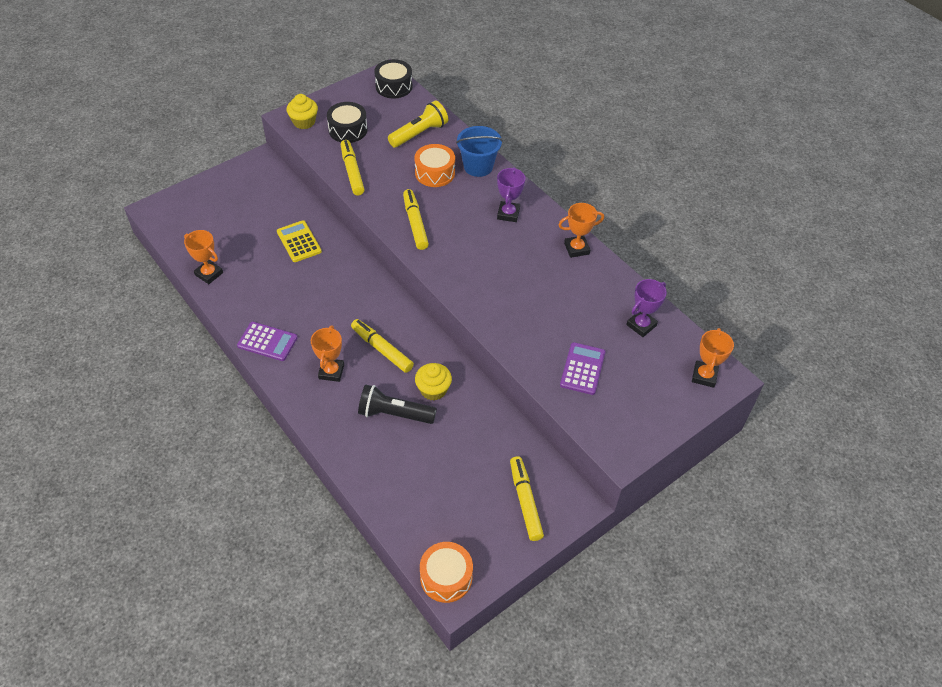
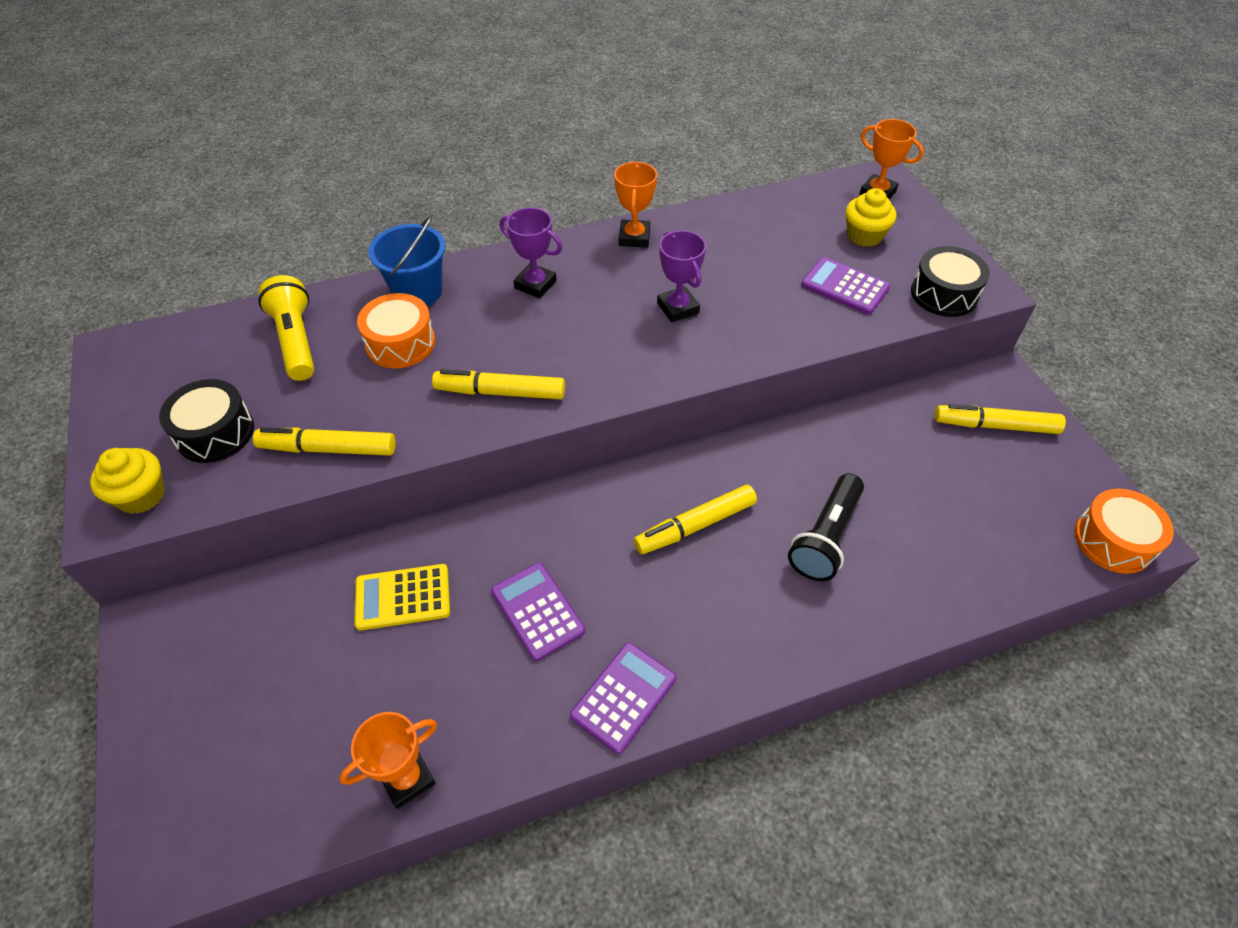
camera: 70 degrees left, 0 degrees up
orange trophy [311,325,344,382] -> none
black drum [374,59,413,98] -> black drum moved to [911,246,990,317]
yellow cupcake [415,363,452,401] -> yellow cupcake moved to [846,188,896,247]
purple trophy [626,279,667,337] -> purple trophy moved to [657,230,706,322]
none -> purple calculator [491,562,585,661]

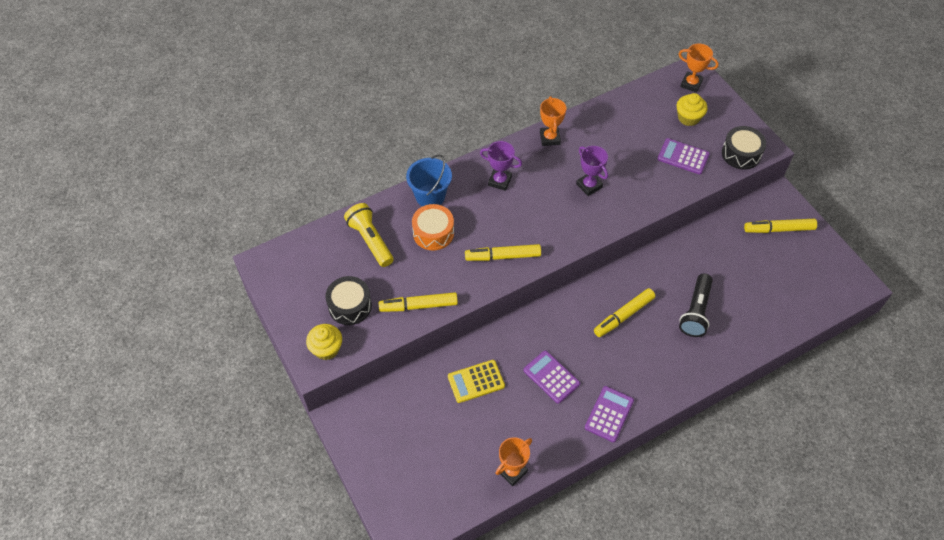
camera: 10 degrees left, 5 degrees up
orange drum [1074,488,1174,574] -> none

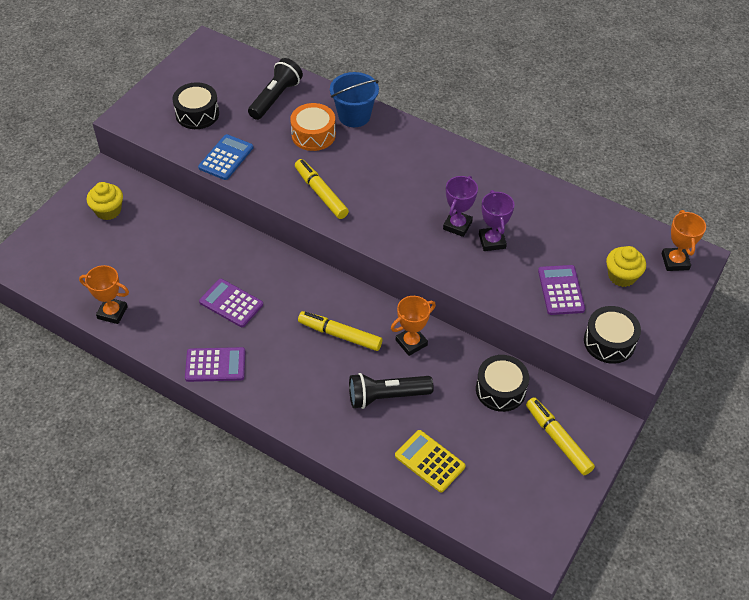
camera: 60 degrees right, 5 degrees down
yellow cupcake [306,324,342,360] -> yellow cupcake moved to [87,182,123,220]
yellow flashlight [344,203,394,267] -> black flashlight [248,58,303,120]
yellow marker [379,292,458,312] -> blue calculator [198,134,253,180]
yellow calculator [448,360,505,403] -> yellow calculator moved to [395,430,465,492]
purple trophy [480,141,522,191] -> purple trophy moved to [479,190,515,251]
purple calculator [523,350,580,404] -> purple calculator turned 75 degrees counterclockwise [199,279,263,327]
orange trophy [540,97,566,146] -> orange trophy moved to [391,296,436,356]
none -> black drum [476,355,529,412]

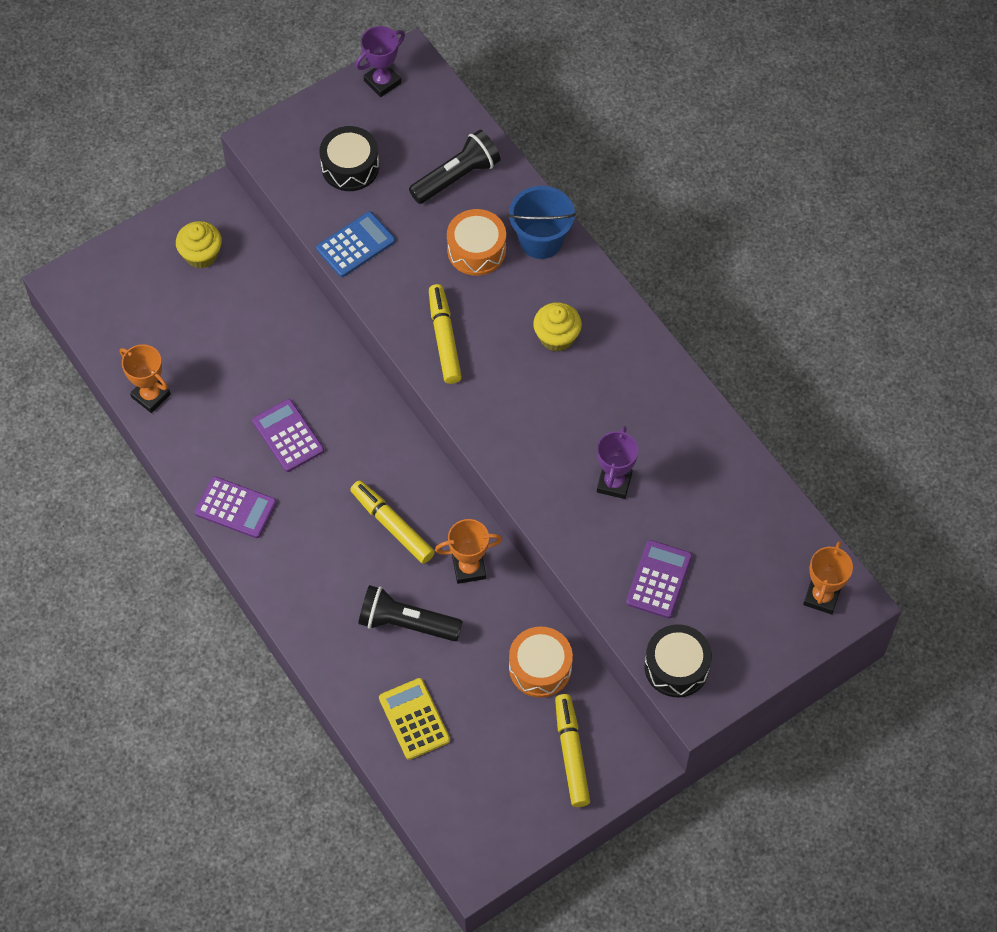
camera: 25 degrees right, 10 degrees up
purple trophy [443,176,478,237] -> purple trophy moved to [355,26,405,97]
black drum [476,355,529,412] -> orange drum [509,626,573,698]
yellow cupcake [606,246,646,287] -> yellow cupcake moved to [533,302,582,352]

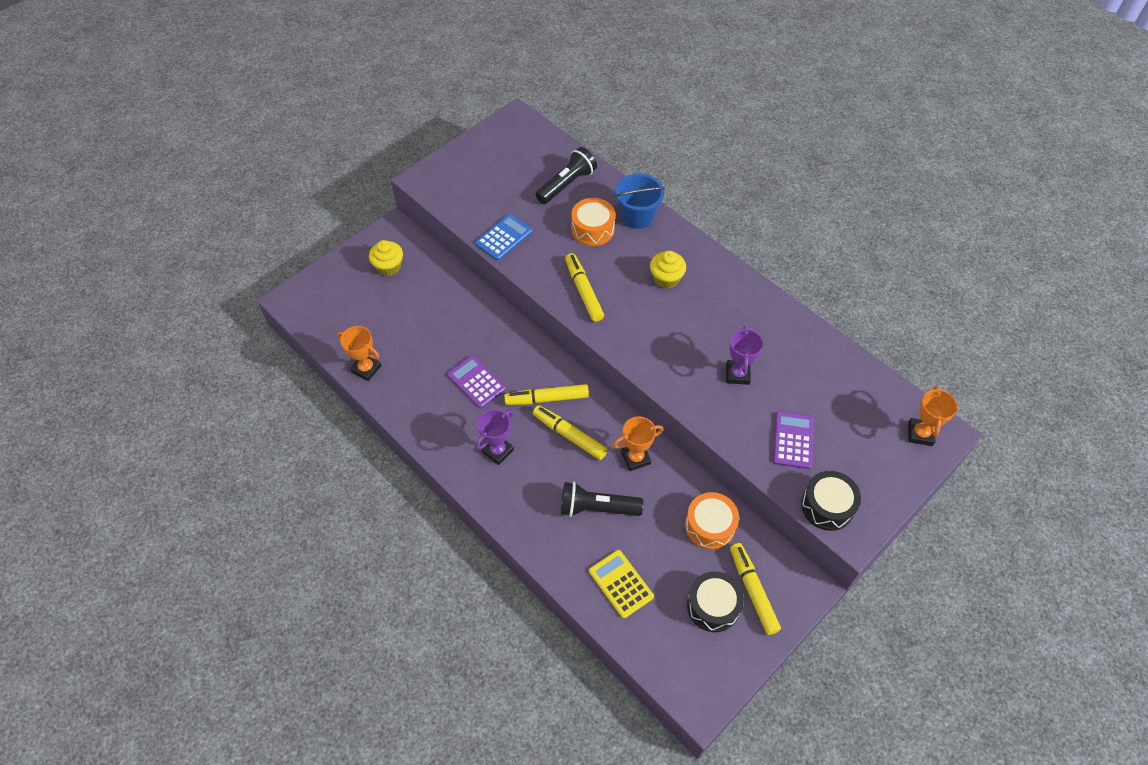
camera: 10 degrees left, 5 degrees down
purple calculator [195,476,277,538] -> none
black drum [320,126,379,191] -> black drum moved to [687,572,744,632]
purple trophy [355,26,405,97] -> purple trophy moved to [476,409,514,465]
none -> yellow marker [504,384,589,405]

